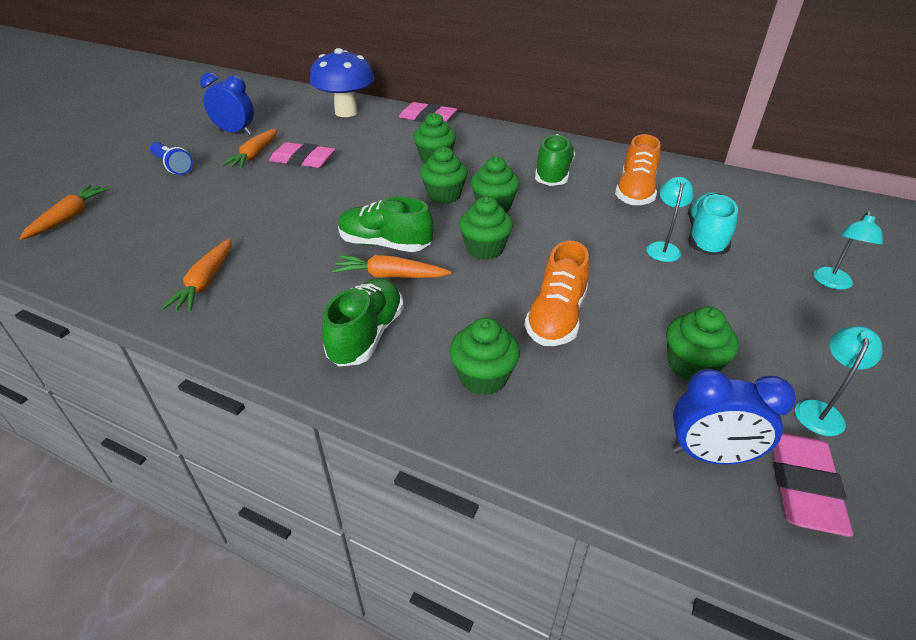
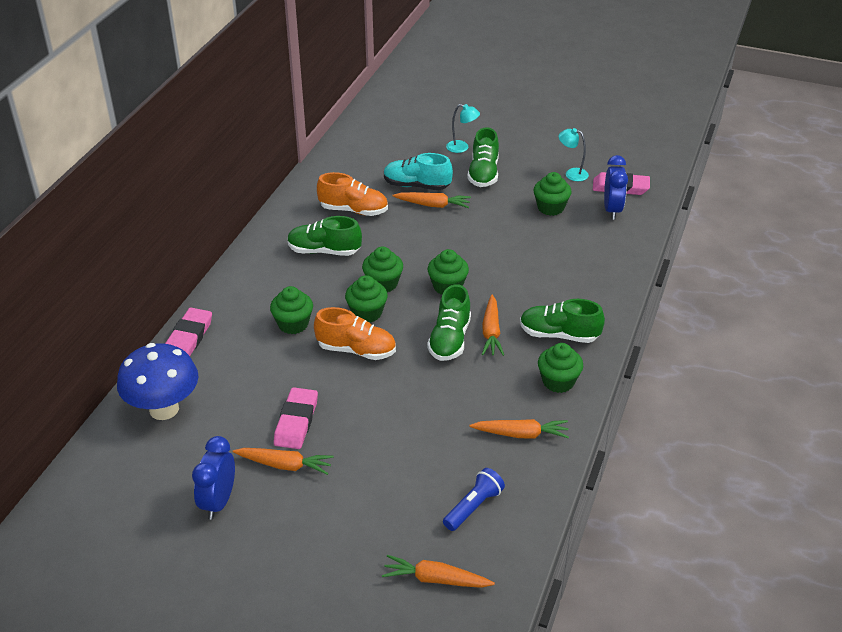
camera: 95 degrees left, 0 degrees up
blue flashlight [150,142,193,175] -> blue flashlight moved to [443,468,505,531]
green cupcake [449,317,520,395] -> green cupcake moved to [538,343,583,393]
orange shoe [525,241,590,346] -> orange shoe moved to [314,307,396,360]
turquoise lamp [646,177,694,262] -> orange carrot [392,192,471,208]
none -> green shoe [467,127,499,187]

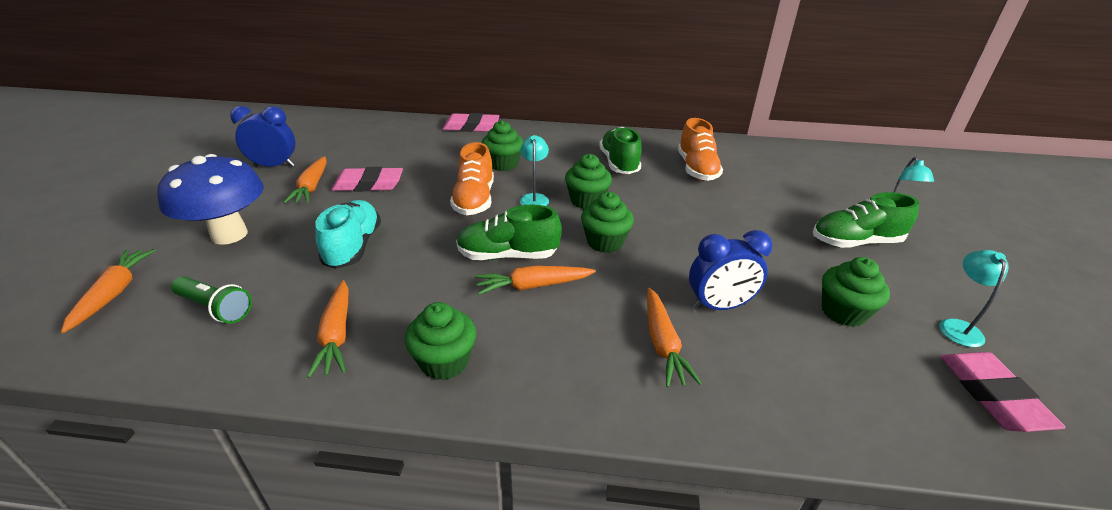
camera: 75 degrees right, 5 degrees down
blue mushroom [117,343,199,420] -> blue mushroom moved to [157,154,264,245]
green cupcake [345,275,388,322] -> turquoise lamp [520,135,549,206]
turquoise shoe [384,153,453,190] -> turquoise shoe moved to [315,200,381,269]
orange carrot [392,192,471,208] -> orange carrot moved to [647,288,702,387]
blue flashlight [443,468,505,531] -> green flashlight [171,276,252,324]
green shoe [520,299,605,343] -> none
blue clock [604,155,628,220] -> blue clock moved to [689,230,772,310]

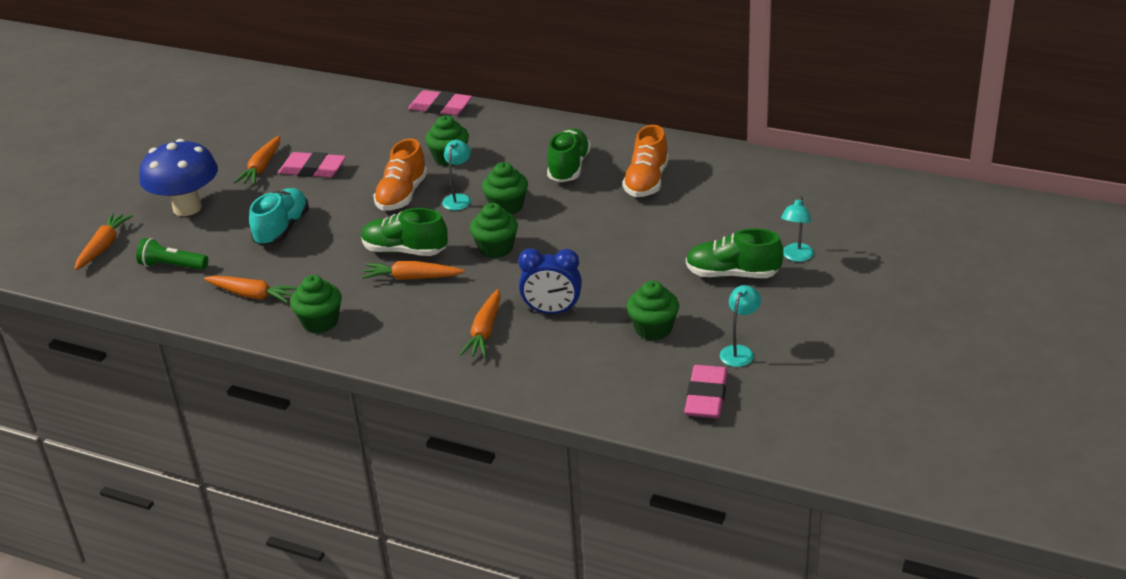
camera: 20 degrees right, 0 degrees up
green flashlight [171,276,252,324] -> green flashlight turned 150 degrees clockwise [136,238,208,270]
blue clock [230,106,295,167] -> none
orange carrot [307,280,349,378] -> orange carrot turned 75 degrees counterclockwise [204,276,298,303]

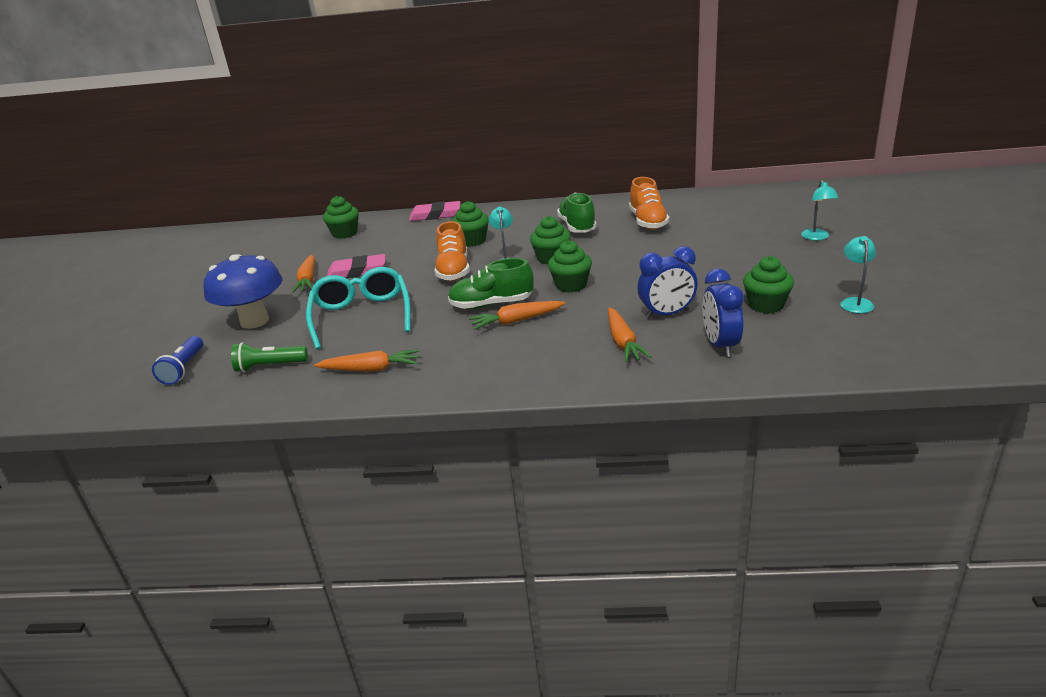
camera: 20 degrees left, 5 degrees down
orange carrot [74,213,133,270] -> blue flashlight [152,336,203,385]
turquoise shoe [249,188,309,246] -> turquoise glasses [306,267,411,350]
green cupcake [290,275,341,333] -> green cupcake moved to [323,196,359,239]
pink eraser [684,365,728,418] -> none
green shoe [686,228,784,278] -> none
none -> blue clock [703,269,744,357]

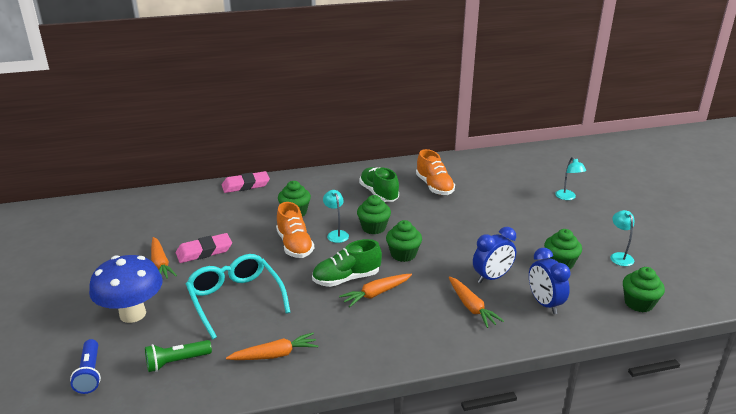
camera: 20 degrees left, 0 degrees up
green cupcake [323,196,359,239] -> green cupcake moved to [623,267,665,312]

